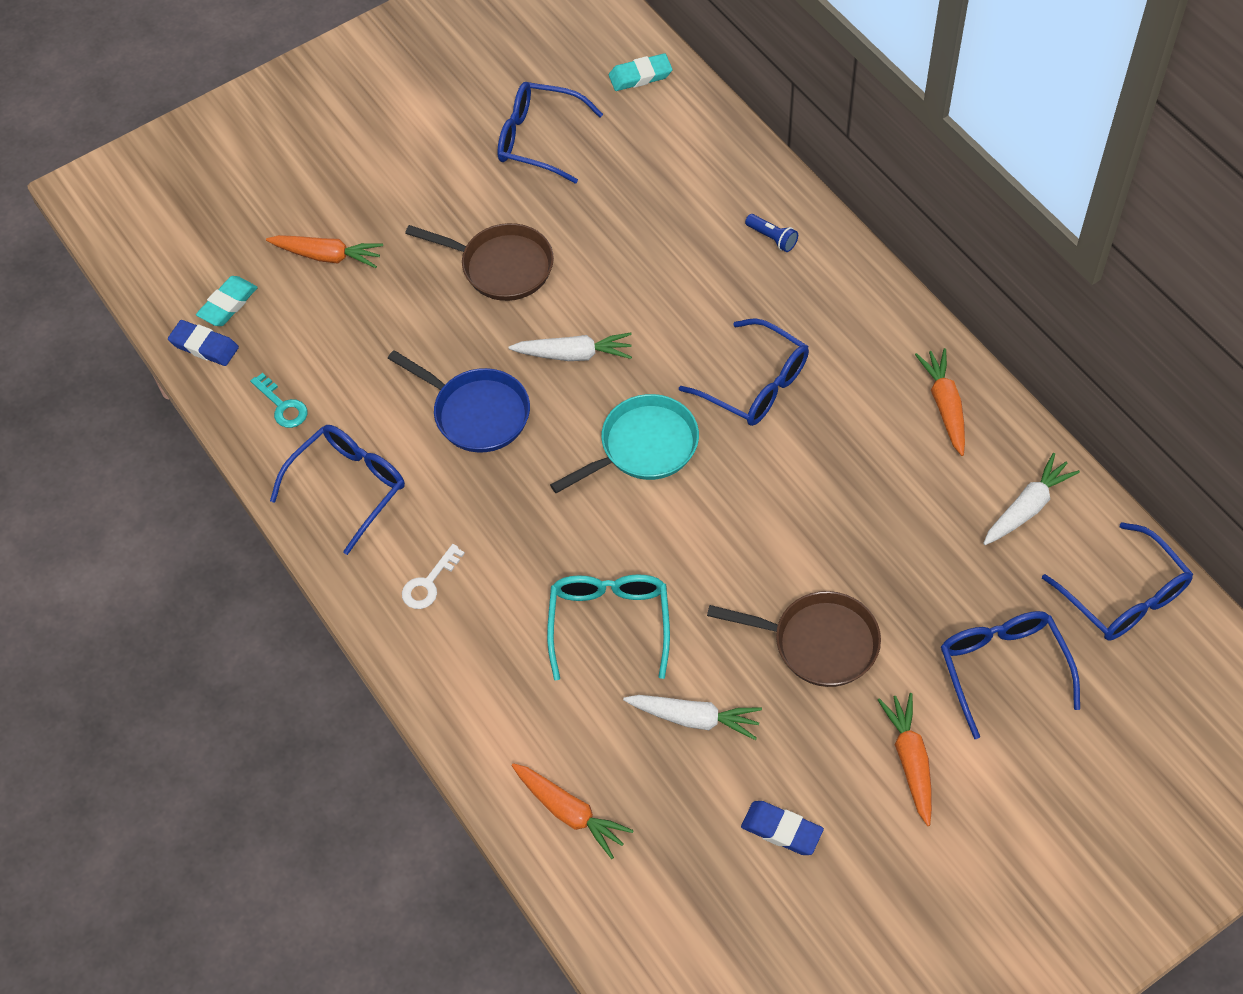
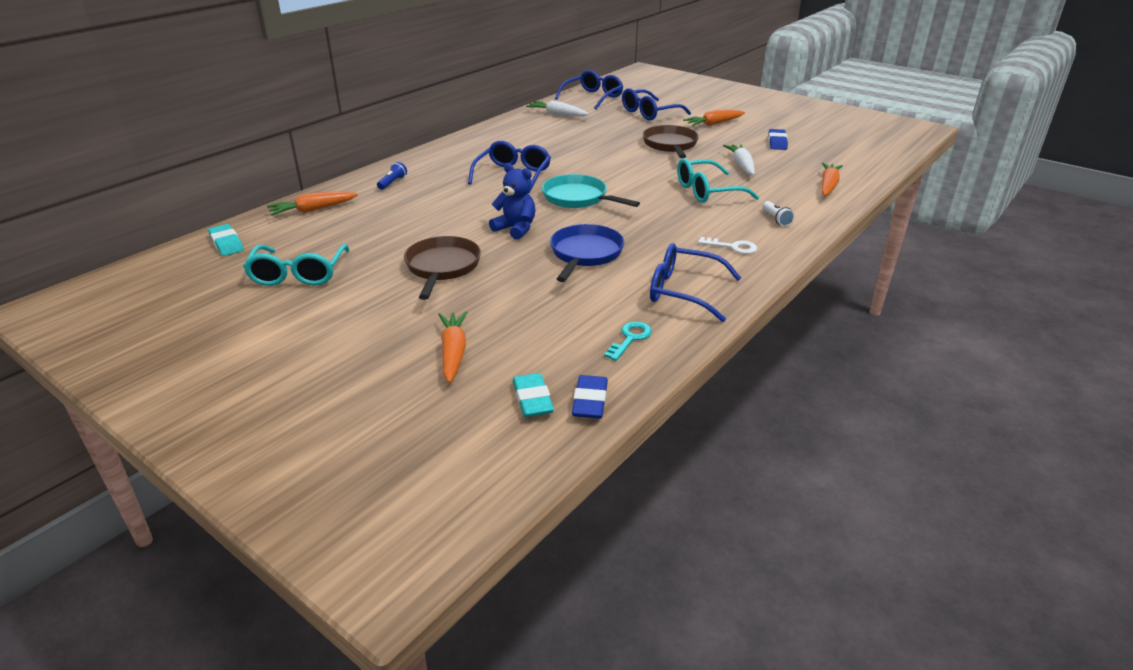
camera: 110 degrees left, 25 degrees down
turquoise eraser [196,276,258,326] -> turquoise eraser turned 60 degrees clockwise [513,373,554,417]
blue glasses [497,82,603,184] -> turquoise glasses [243,244,350,286]
white carrot [509,332,632,361] -> blue teddy bear [489,163,536,240]
orange carrot [915,348,965,456] -> orange carrot moved to [267,192,358,216]
none -> white flashlight [763,201,795,226]

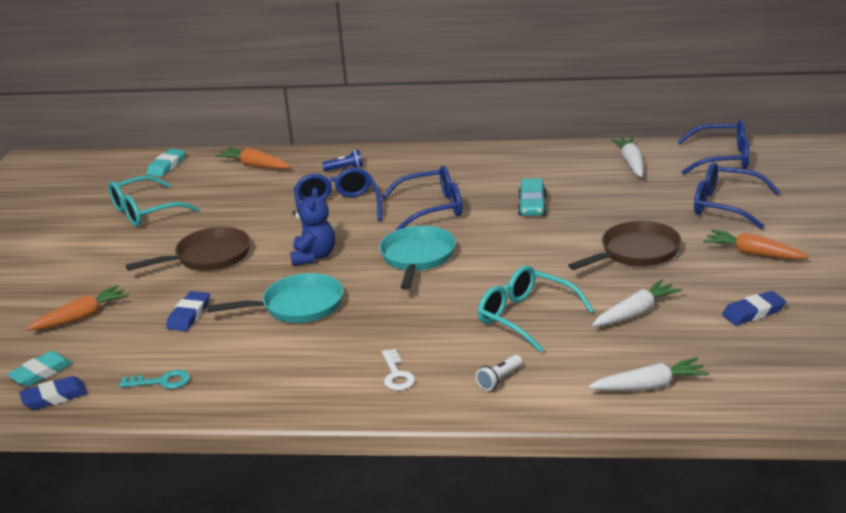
camera: 60 degrees right, 5 degrees down
blue pan [550,224,624,282] -> turquoise pan [207,273,344,323]
blue glasses [650,243,741,322] -> blue glasses moved to [294,168,382,223]
orange carrot [821,163,843,196] -> white carrot [588,358,709,391]
none -> blue eraser [166,291,210,331]
none -> turquoise car [518,178,547,216]

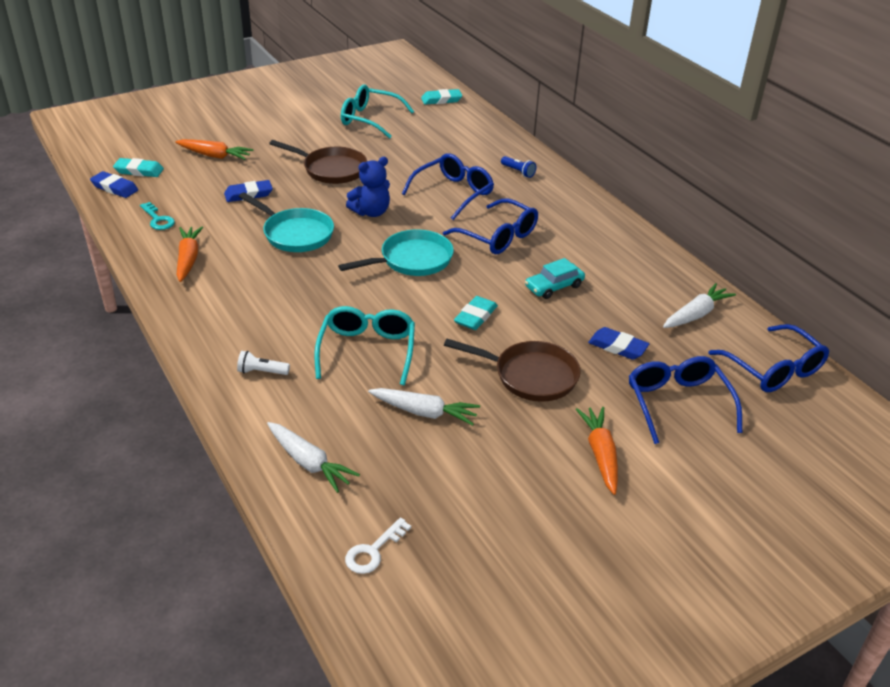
camera: 50 degrees right, 10 degrees up
orange carrot [215,147,291,169] -> orange carrot moved to [177,226,203,282]
white key [382,349,415,390] -> white key moved to [345,518,411,574]
blue eraser [722,291,786,325] -> blue eraser moved to [588,327,649,360]
none -> turquoise eraser [454,296,498,330]

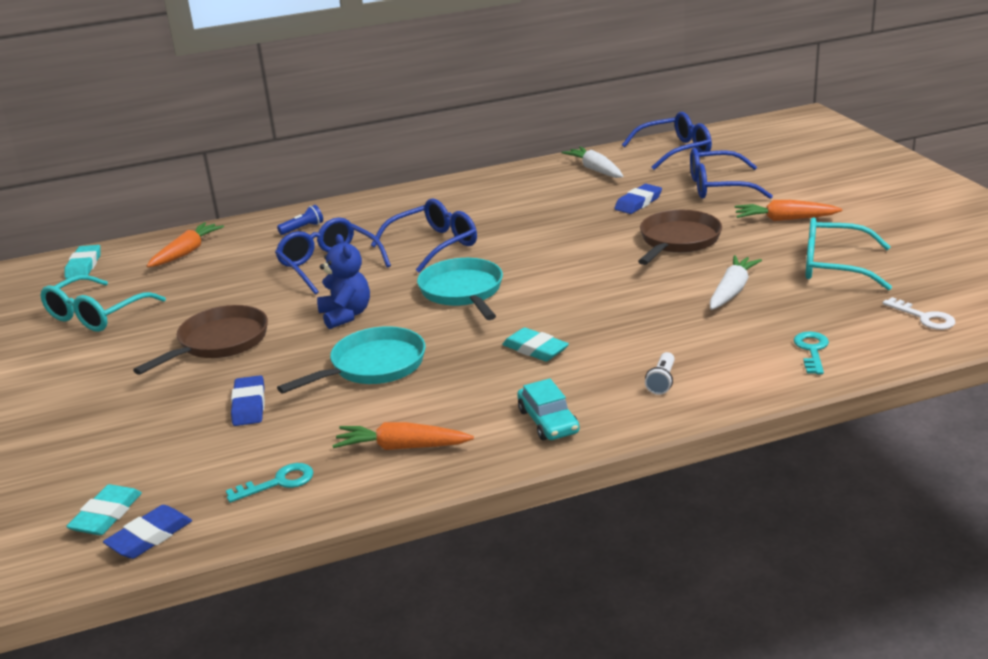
camera: 75 degrees left, 10 degrees down
orange carrot [175,139,254,160] -> orange carrot moved to [147,222,224,267]
white carrot [267,422,360,493] -> turquoise key [794,331,829,374]
turquoise glasses [314,306,415,385] -> turquoise glasses moved to [805,217,892,290]
turquoise eraser [454,296,498,330] -> turquoise eraser moved to [502,327,569,361]
turquoise car [525,258,585,299] -> turquoise car moved to [517,378,580,440]

